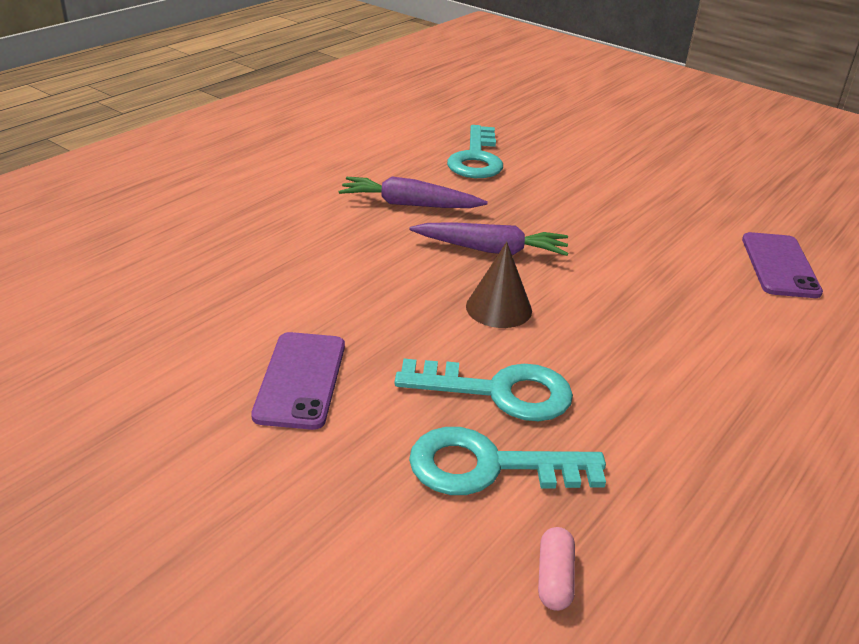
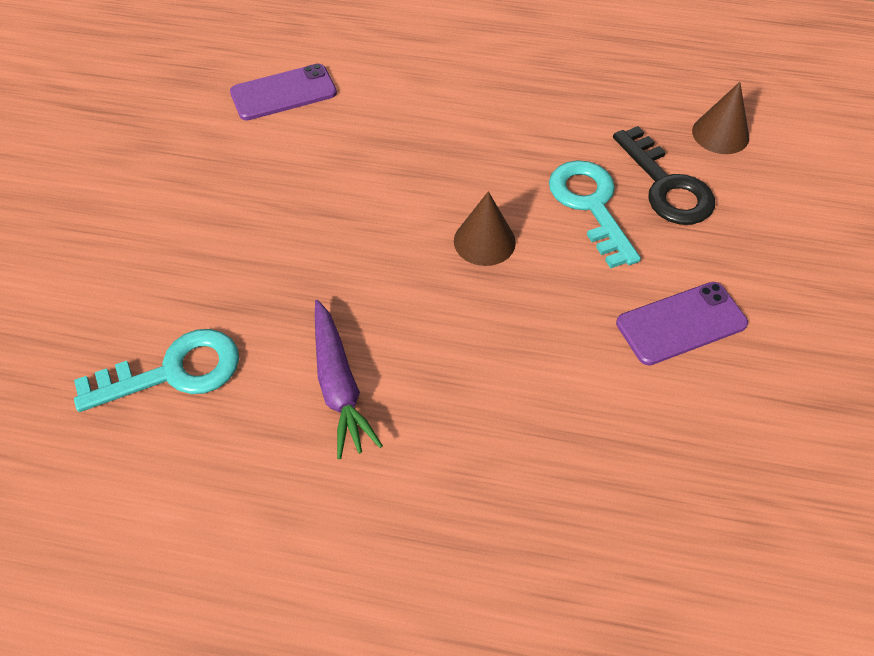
camera: 115 degrees left, 20 degrees up
turquoise key [409,427,606,495] -> black key [613,126,715,225]
purple carrot [410,223,568,256] -> none
pink capsule [538,527,575,611] -> brown cone [692,82,749,154]

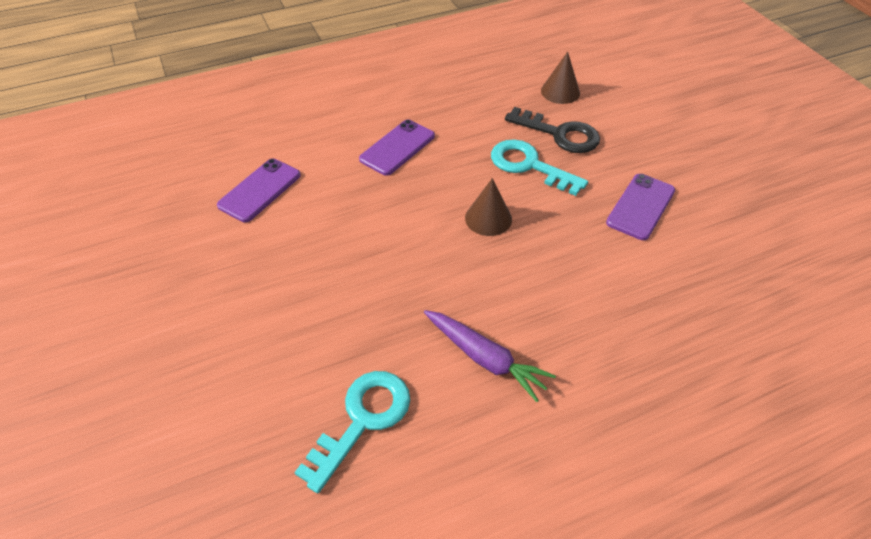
camera: 35 degrees left, 5 degrees down
none -> purple phone [359,119,435,176]

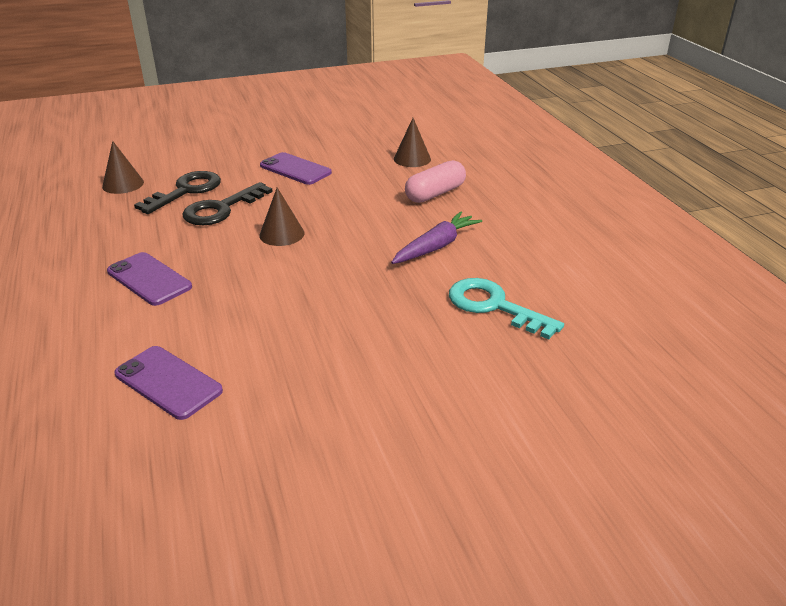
camera: 85 degrees left, 15 degrees down
turquoise key [491,139,588,196] -> black key [182,182,273,225]
none -> brown cone [394,118,431,167]
none -> pink capsule [405,160,466,203]

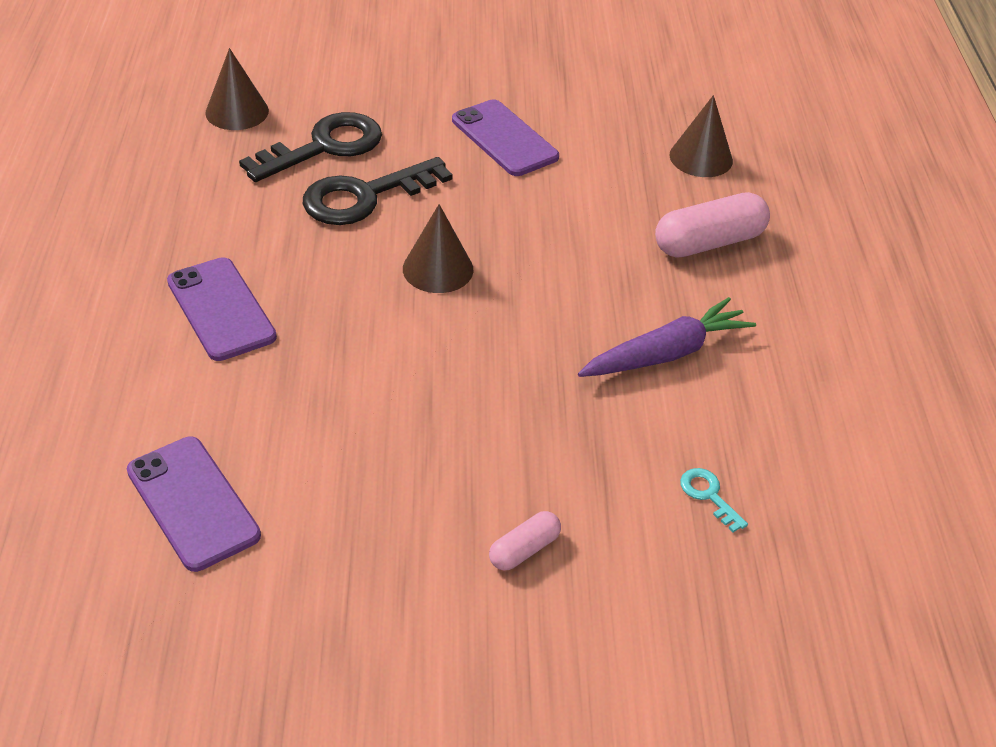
camera: 15 degrees right, 10 degrees up
turquoise key [449,278,564,339] -> turquoise key [680,468,748,532], size x0.44
none -> pink capsule [489,511,561,570]

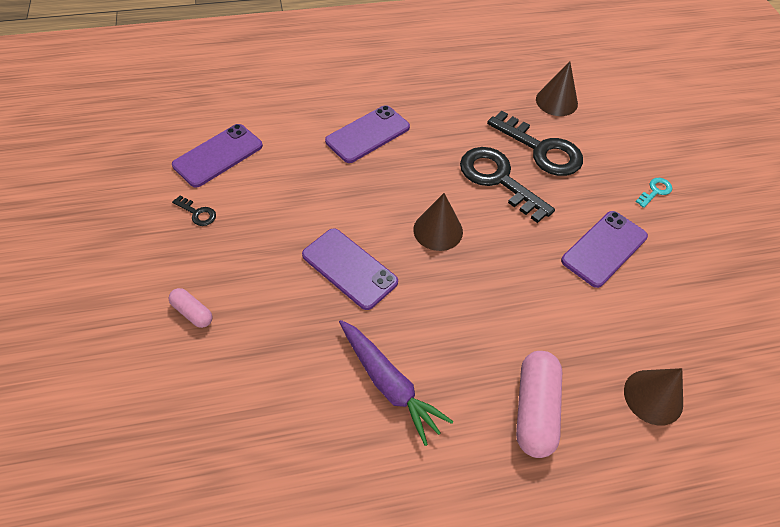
camera: 80 degrees right, 10 degrees up
pink capsule [655,192,770,258] -> pink capsule turned 45 degrees clockwise [516,351,562,458]
turquoise key [680,468,748,532] -> turquoise key moved to [636,178,672,208]
none -> black key [172,195,216,226]
none -> purple phone [302,228,398,310]

